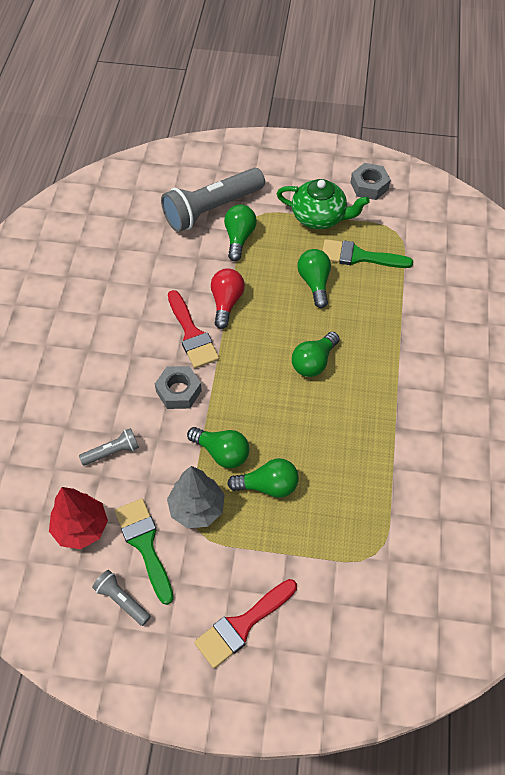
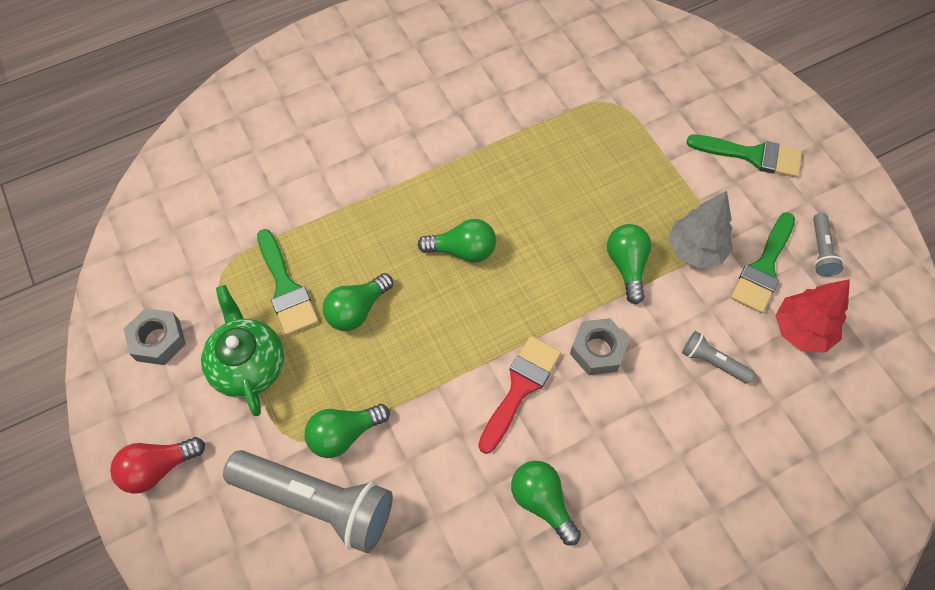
camera: 125 degrees left, 5 degrees up
red brush [194,579,297,668] -> green brush [686,134,802,178]
red light bulb [211,268,245,329] -> red light bulb moved to [110,437,205,494]
green light bulb [227,458,299,498] -> green light bulb moved to [511,461,581,546]

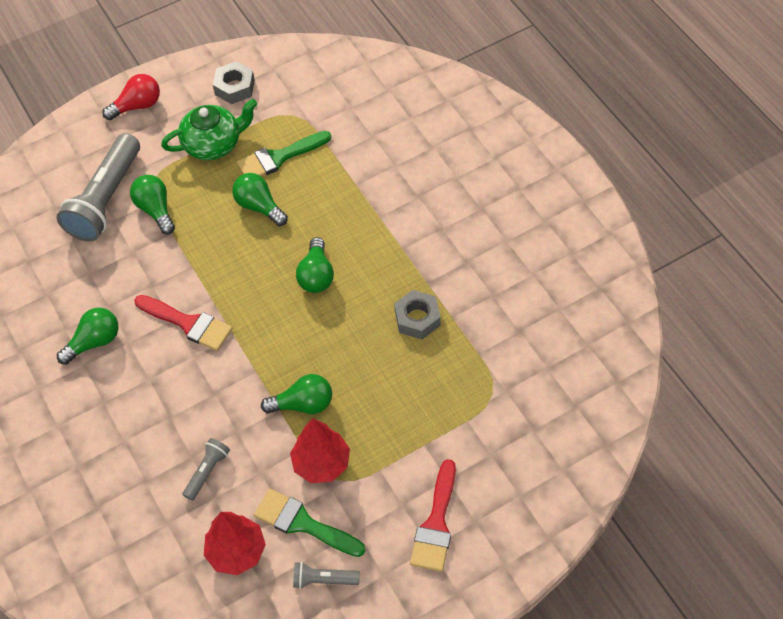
camera: 90 degrees right, 5 degrees down
red light bulb [110,437,205,494] -> red light bulb turned 90 degrees clockwise [102,74,160,120]
grey nut [570,318,630,375] -> grey nut moved to [394,290,441,339]
grey tree [669,191,733,269] -> red tree [290,419,350,483]
green brush [686,134,802,178] -> red brush [410,459,456,572]

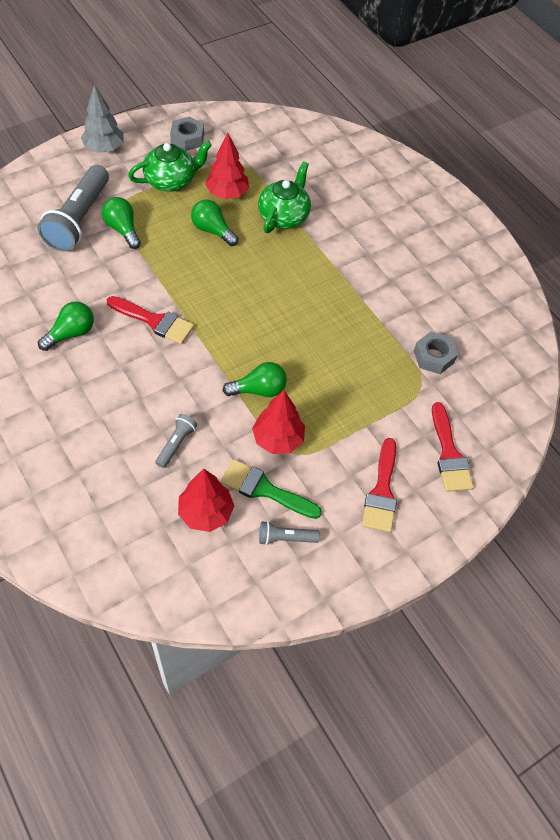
camera: 10 degrees left, 0 degrees up
red light bulb [102,74,160,120] -> grey tree [81,85,124,153]
green brush [237,131,331,177] -> red tree [205,133,249,199]
green light bulb [296,237,334,293] -> none
grey nut [394,290,441,339] -> grey nut moved to [414,331,458,374]
none -> green teapot [258,161,311,233]
none -> red brush [432,402,474,492]

